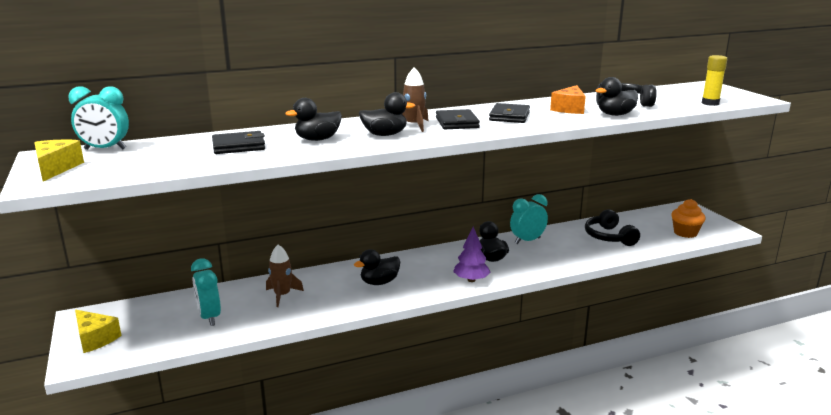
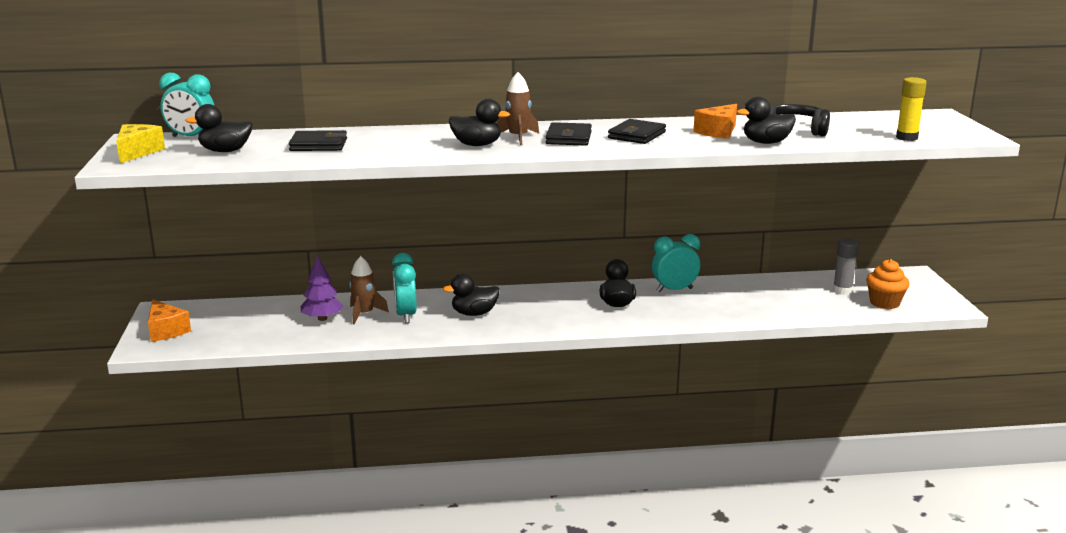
camera: 15 degrees right, 0 degrees up
yellow cheese [75,310,121,353] -> orange cheese [148,300,191,342]
turquoise clock [191,258,221,326] -> turquoise clock moved to [392,253,417,323]
black duck [285,98,342,141] -> black duck moved to [185,104,253,152]
purple tree [453,227,491,282] -> purple tree moved to [301,255,344,321]
black headphones [585,210,640,246] -> none
none -> grey glue stick [833,238,859,295]

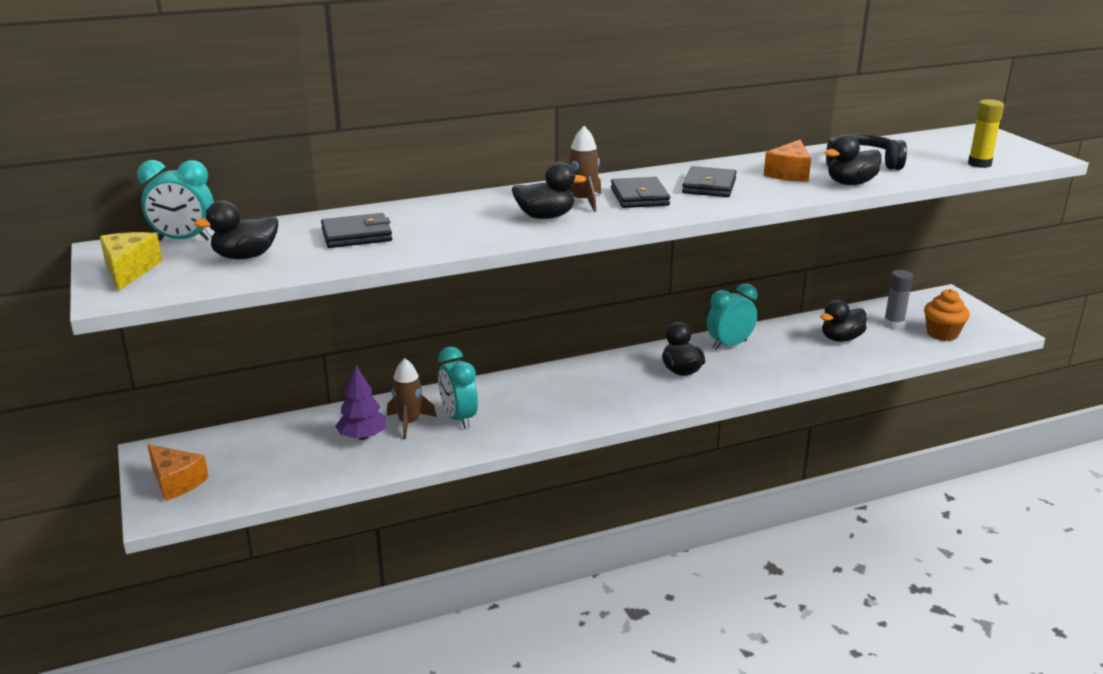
camera: 15 degrees left, 5 degrees up
black duck [443,274,500,316] -> black duck moved to [820,300,867,342]

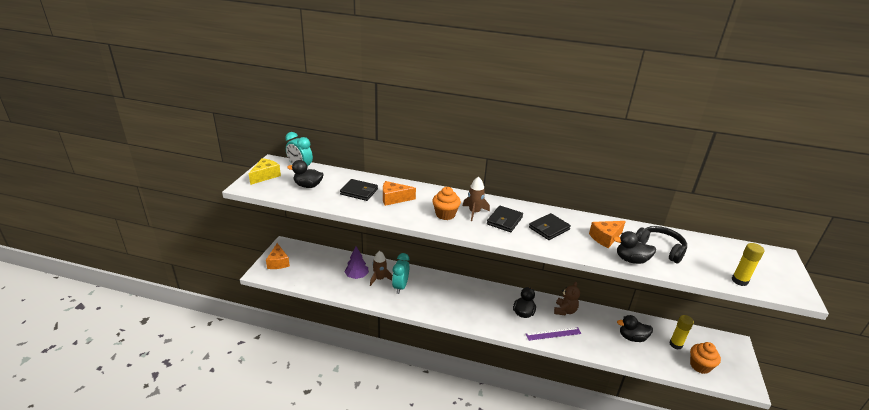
camera: 35 degrees right, 5 degrees up
black duck [512,162,586,219] -> orange cupcake [432,187,461,220]
turquoise clock [707,283,757,350] -> brown teddy bear [554,282,580,316]
grey glue stick [884,270,913,329] -> yellow glue stick [669,315,694,350]
none -> orange cheese [383,181,416,206]
none -> purple ruler [526,327,582,341]

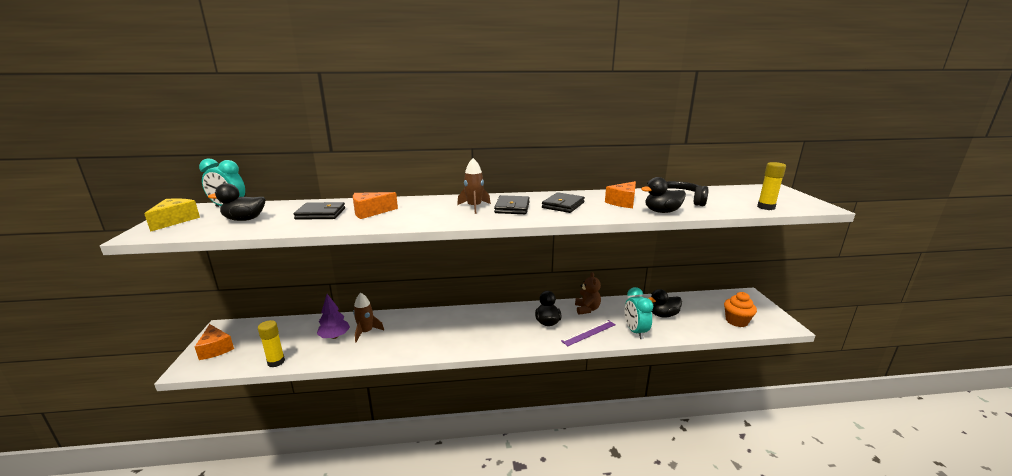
camera: 20 degrees left, 10 degrees down
turquoise clock [392,253,409,294] -> turquoise clock moved to [625,287,654,339]
orange cupcake [432,187,461,220] -> none
yellow glue stick [669,315,694,350] -> yellow glue stick moved to [258,320,285,367]

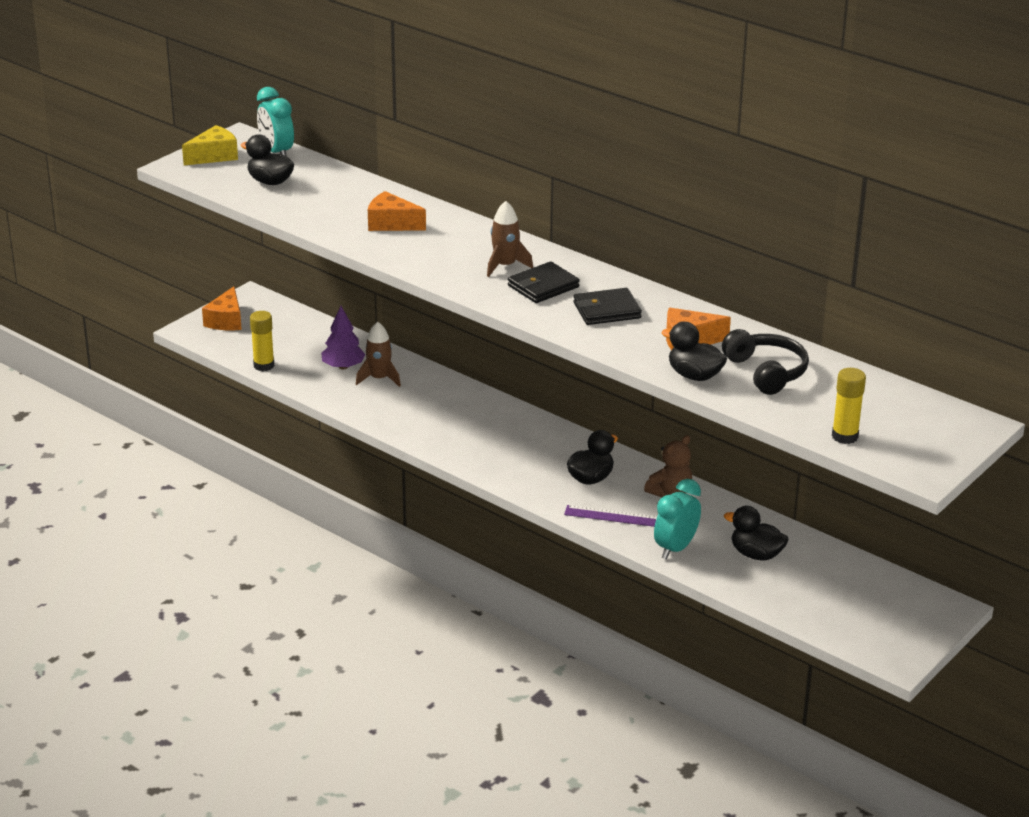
camera: 45 degrees right, 10 degrees up
black wallet [293,202,345,220] -> none
orange cupcake [724,292,757,327] -> none

